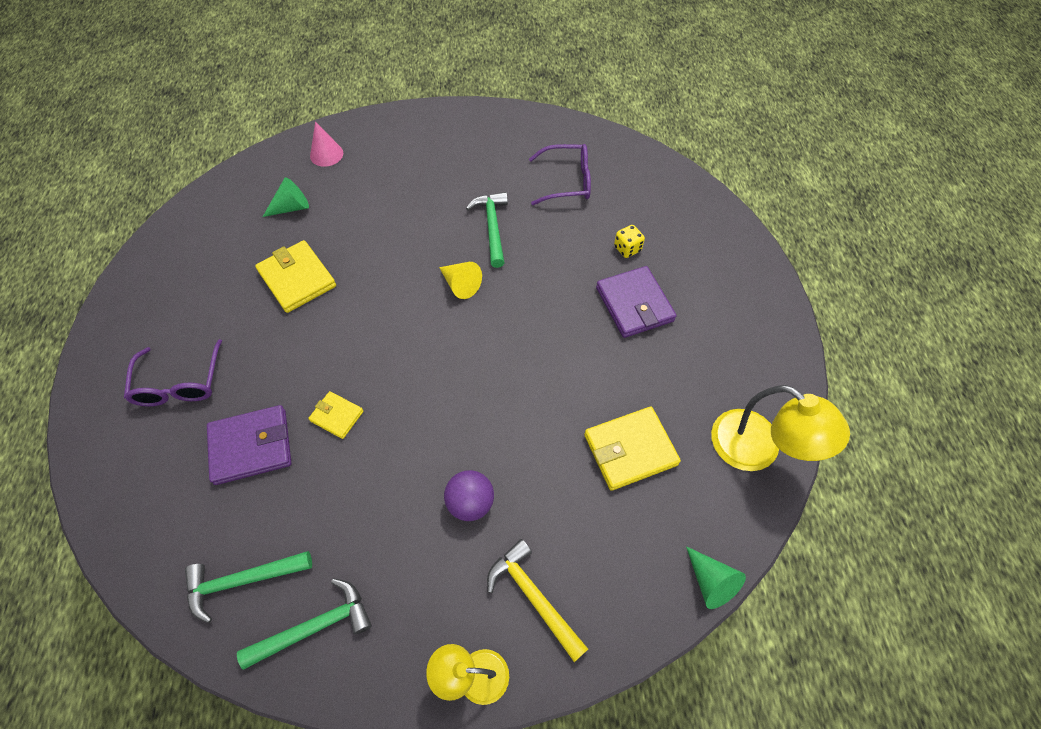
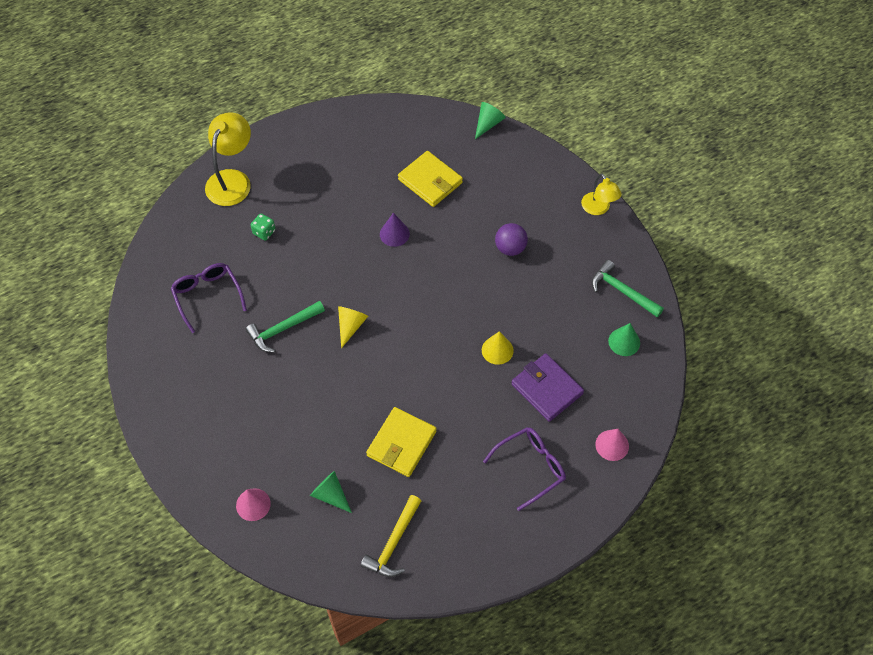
camera: 115 degrees left, 0 degrees up
green hammer [185,551,312,623] -> green cone [608,323,640,356]
yellow wallet [308,391,363,439] -> yellow cone [482,331,514,365]
yellow hammer [487,539,588,662] -> yellow hammer moved to [361,495,421,577]
purple wallet [596,266,676,338] -> none
yellow dice [614,225,645,258] -> green dice [251,214,276,240]
yellow lamp [711,385,850,471] -> yellow lamp moved to [205,112,251,206]
none -> purple cone [380,213,410,247]
none -> pink cone [595,429,629,461]

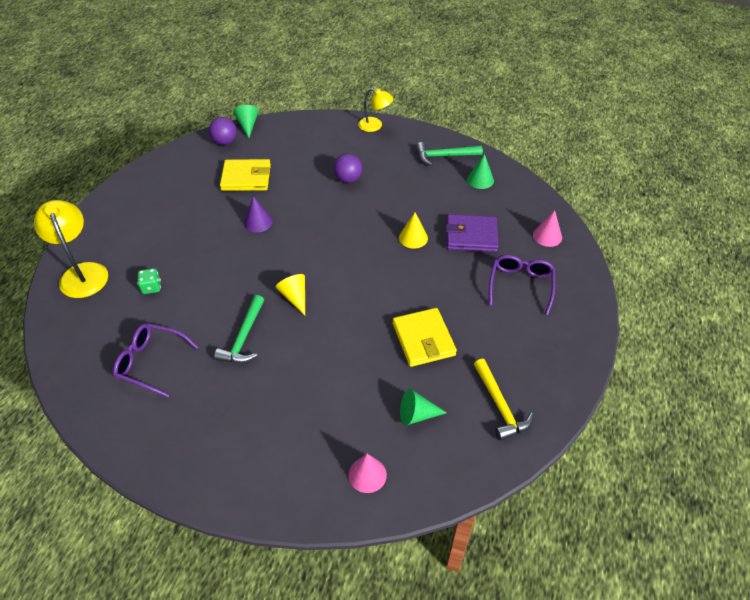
camera: 45 degrees left, 10 degrees down
none -> purple ball [209,117,237,145]

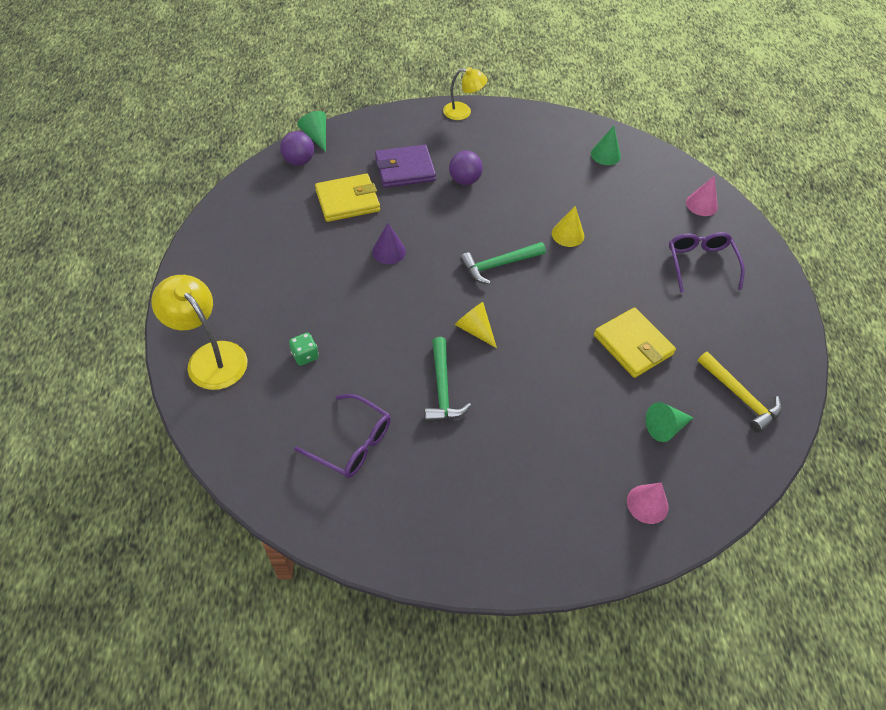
camera: 20 degrees left, 5 degrees up
purple glasses [113,323,198,397] -> purple glasses turned 150 degrees counterclockwise [294,394,391,478]
green hammer [416,142,483,166] -> green hammer moved to [460,242,546,284]
purple wallet [446,214,499,252] -> purple wallet moved to [375,145,436,188]

